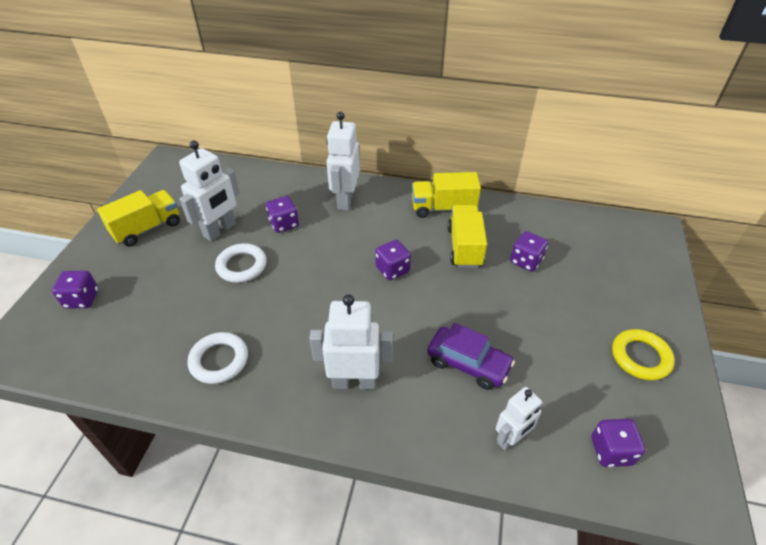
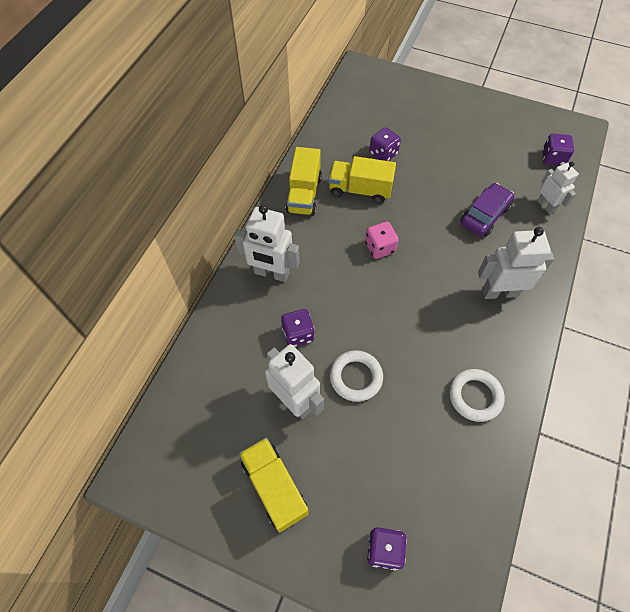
camera: 80 degrees left, 15 degrees up
white robot [309,294,393,390] -> white robot turned 75 degrees clockwise [478,227,554,299]
purple dice [375,240,411,280] -> pink dice [365,222,399,259]
yellow ring [612,329,675,381] -> none

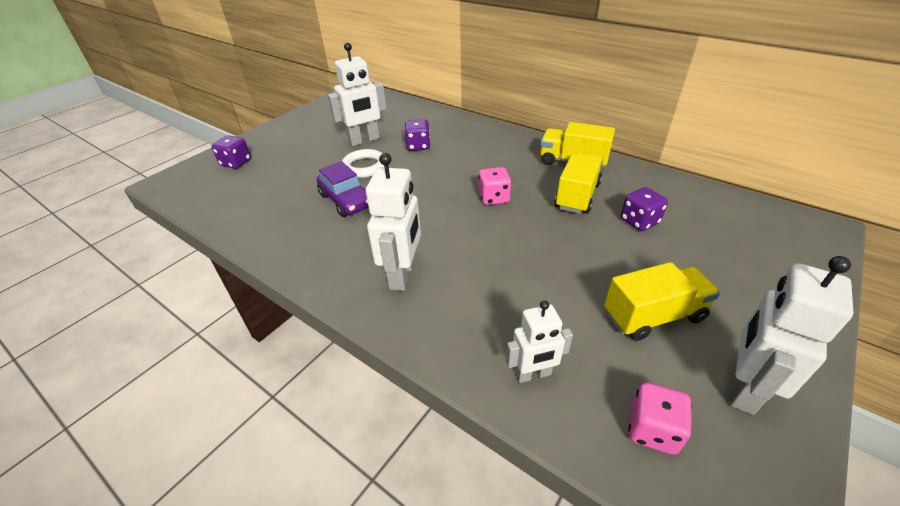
camera: 105 degrees right, 20 degrees down
white robot [234,205,300,282] -> white robot moved to [730,256,854,415]
yellow truck [239,437,309,532] -> yellow truck moved to [604,262,720,341]
white ring [449,369,505,422] -> none
purple car [461,183,514,237] -> purple car moved to [317,161,368,217]
purple dice [542,134,574,166] -> pink dice [629,382,692,455]

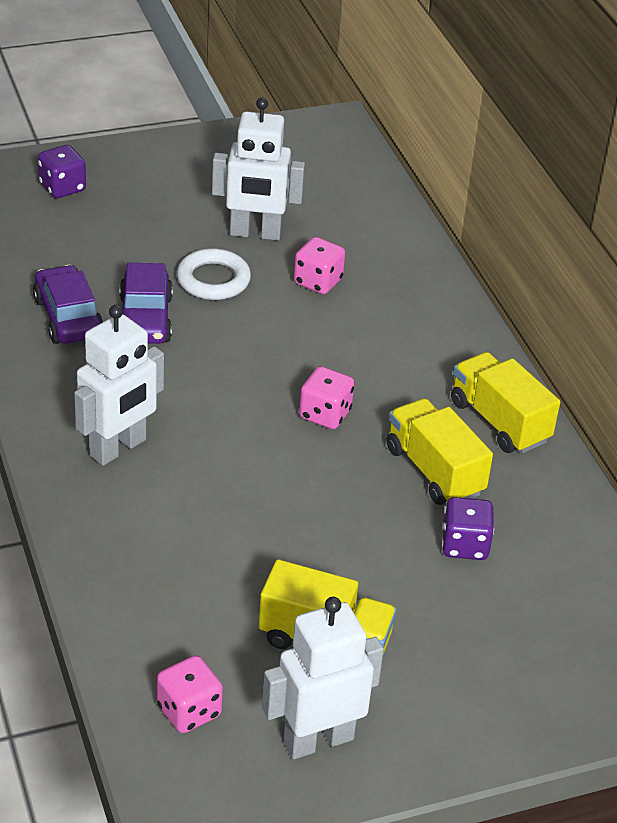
camera: 30 degrees right, 0 degrees up
purple dice [404,119,430,151] -> pink dice [294,237,345,294]
white robot [506,301,573,383] -> none
yellow truck [555,152,603,214] -> yellow truck turned 90 degrees counterclockwise [387,398,493,505]
none -> purple car [33,265,103,344]

